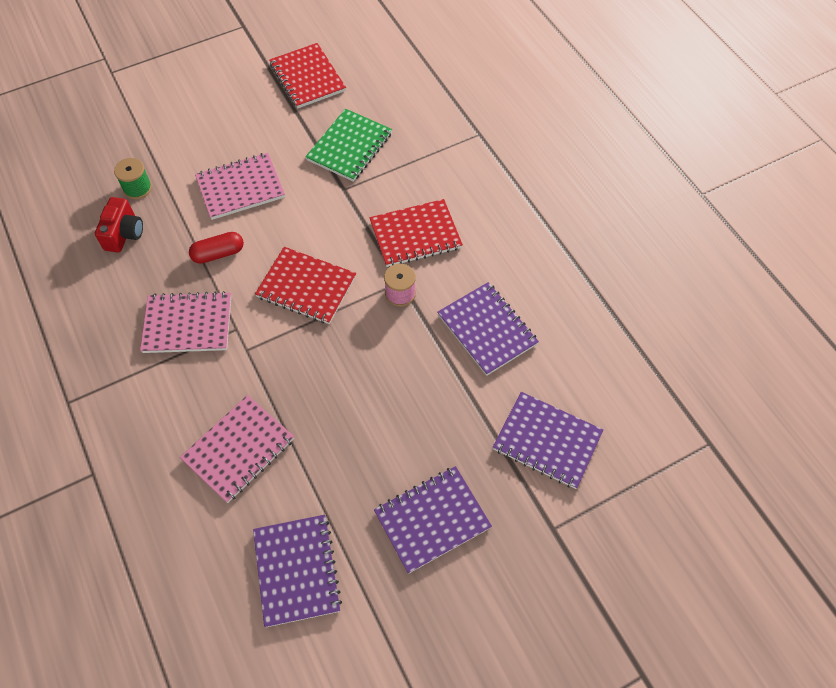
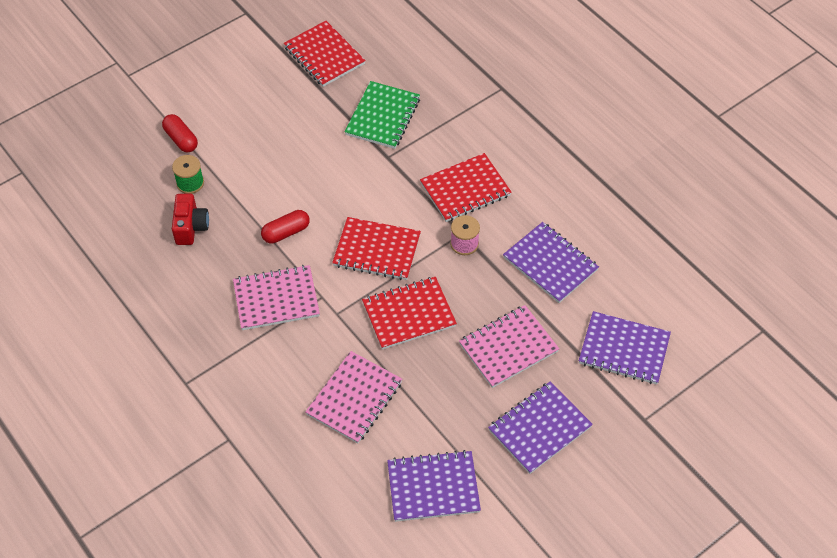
camera: 10 degrees left, 5 degrees down
pink notebook [195,153,285,220] -> pink notebook moved to [459,305,559,388]
purple notebook [253,515,342,627] -> purple notebook turned 75 degrees counterclockwise [387,450,481,522]
none -> red capsule [162,114,198,153]
none -> red notebook [362,277,457,350]

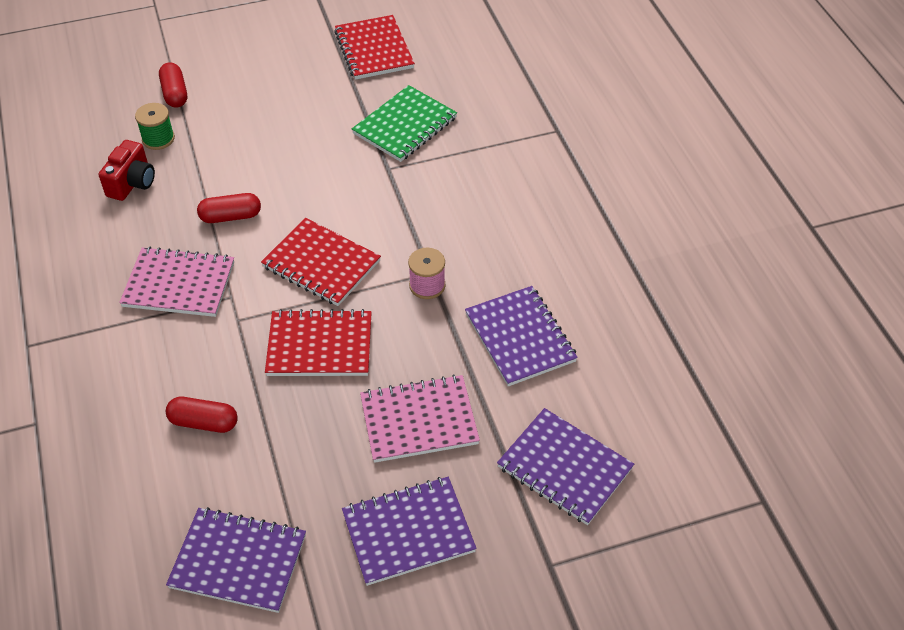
camera: 20 degrees right, 5 degrees down
pink notebook [305,351,402,443] -> red capsule [166,397,238,433]
red notebook [420,153,512,222] -> none

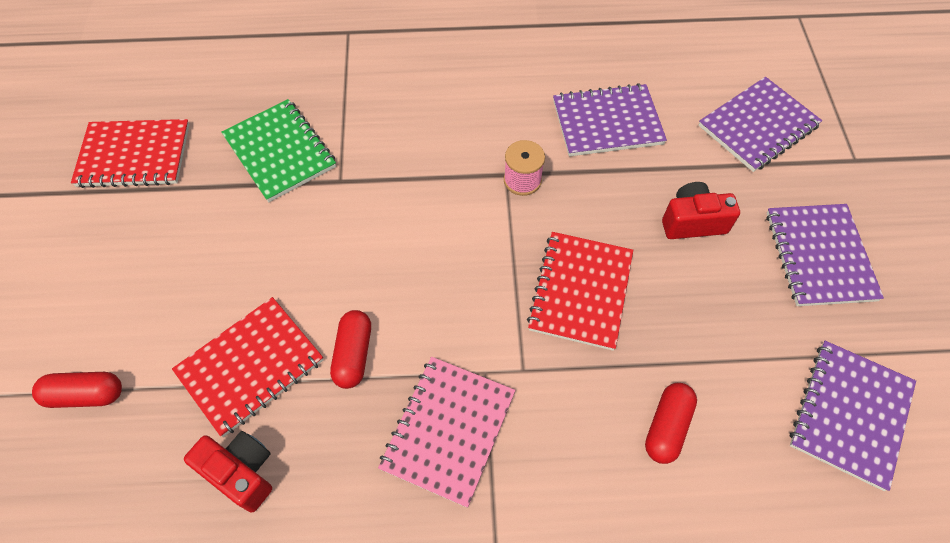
camera: 75 degrees left, 10 degrees up
green spool [135,103,175,150] -> none
red notebook [261,218,381,306] -> red notebook moved to [172,297,323,437]
pink notebook [360,374,480,463] -> red camera [662,182,740,239]

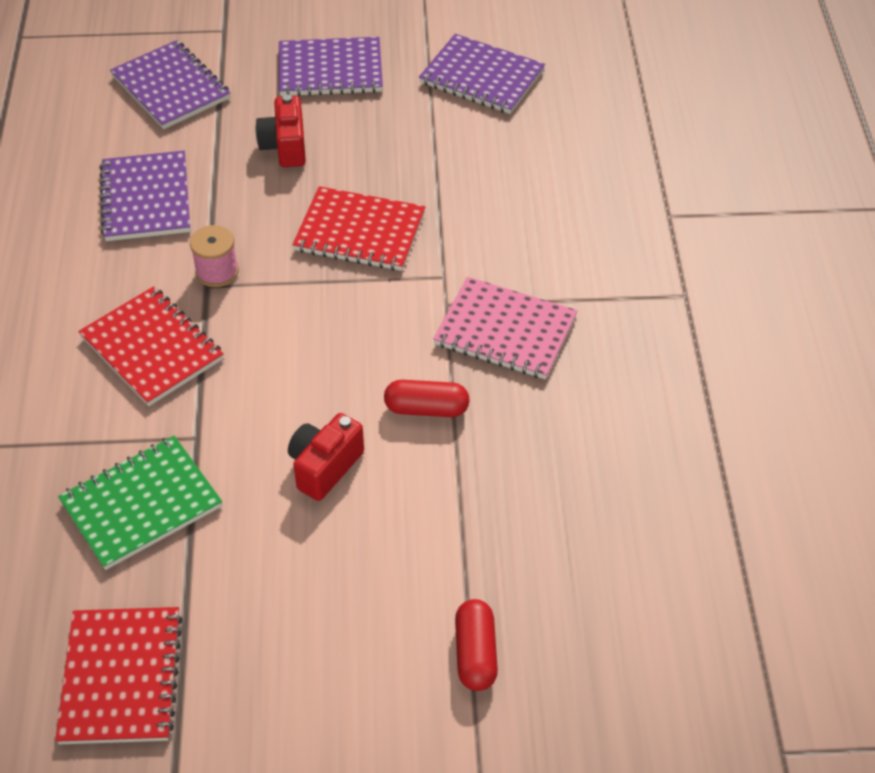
camera: 90 degrees left, 10 degrees down
red notebook [172,297,323,437] -> red notebook moved to [78,286,224,406]
red camera [184,431,272,513] -> red camera moved to [288,413,364,501]
red capsule [645,383,697,464] -> none

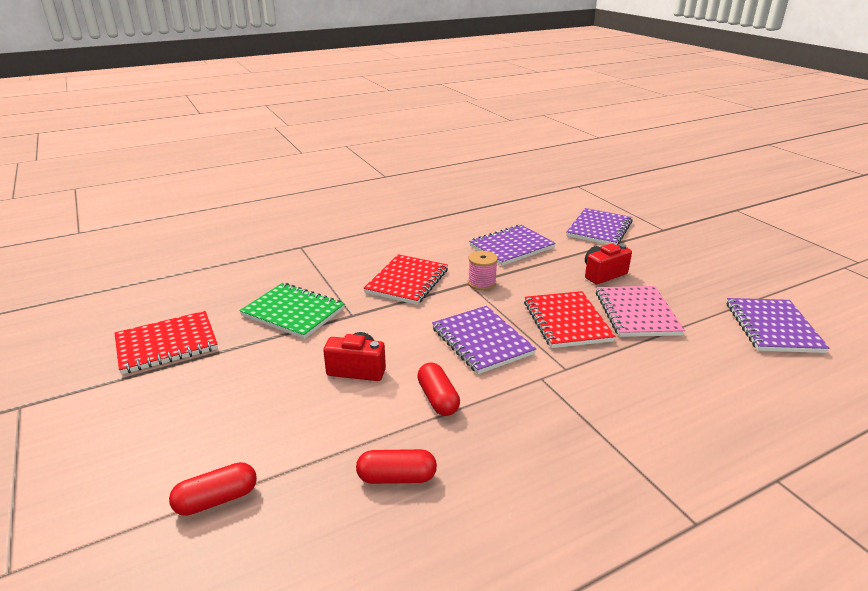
camera: 65 degrees right, 20 degrees down
purple notebook [279,37,383,96] -> purple notebook moved to [432,306,536,374]
pink notebook [433,277,577,379] -> pink notebook moved to [596,286,685,337]
none -> red capsule [356,449,437,484]

